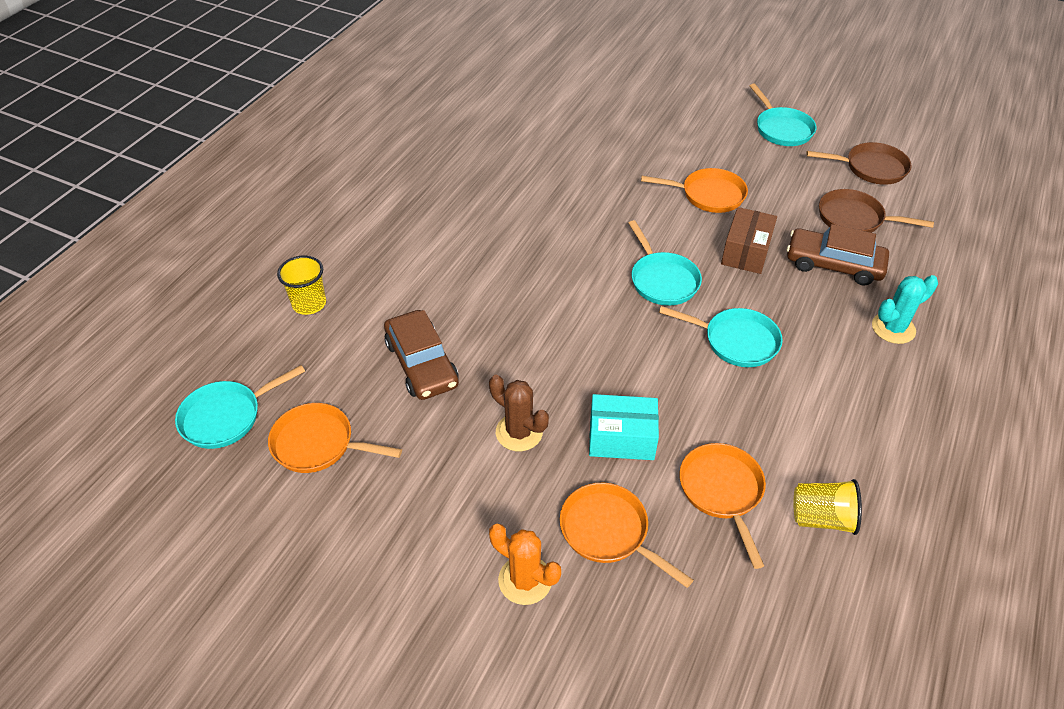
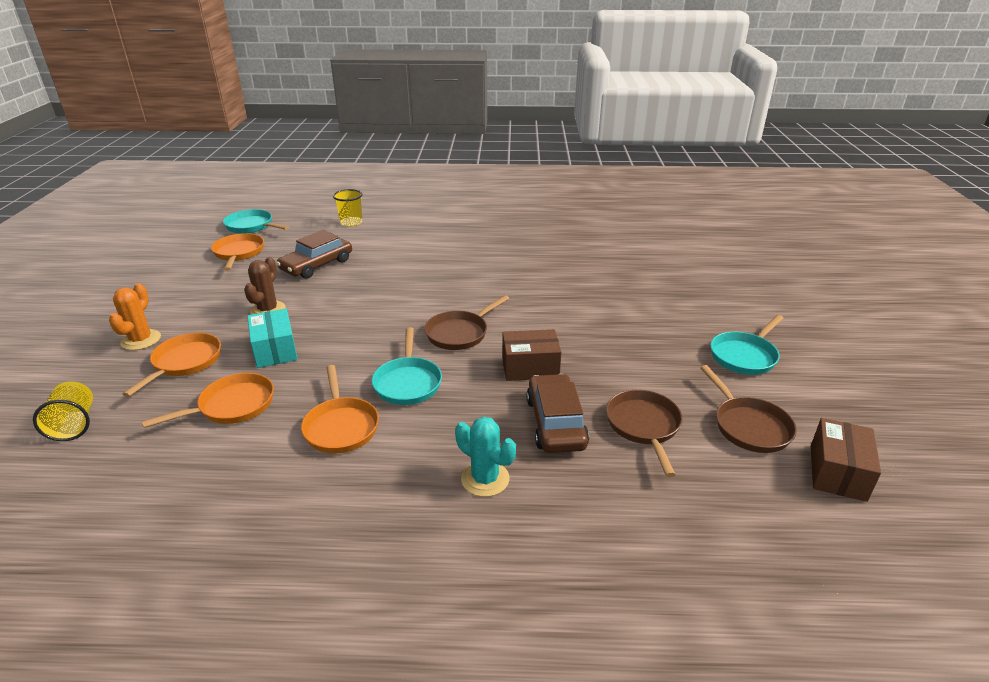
camera: 65 degrees right, 15 degrees down
turquoise pan [628,220,702,306] -> brown pan [424,295,509,350]
orange pan [641,168,748,213] -> orange pan moved to [301,365,379,453]
yellow cup [794,479,862,535] -> yellow cup moved to [33,381,93,441]
none -> brown box [811,418,881,502]

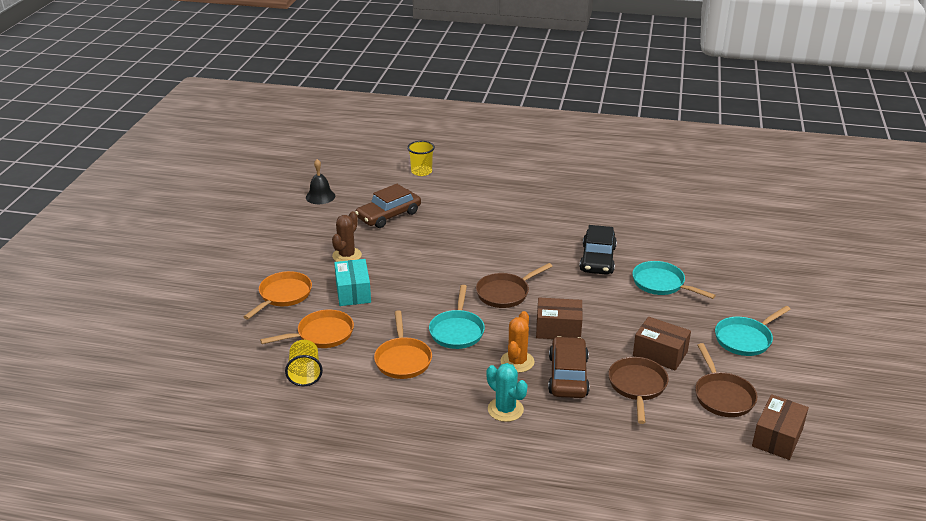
camera: 10 degrees right, 0 degrees up
yellow cup [33,381,93,441] -> yellow cup moved to [285,340,323,387]
orange cactus [109,283,161,350] -> orange cactus moved to [500,311,534,373]
orange pan [211,233,264,271] -> black bell [306,159,335,204]
turquoise pan [223,209,289,234] -> turquoise pan moved to [632,261,716,299]
none -> black car [579,225,617,275]
none -> brown box [633,317,691,371]

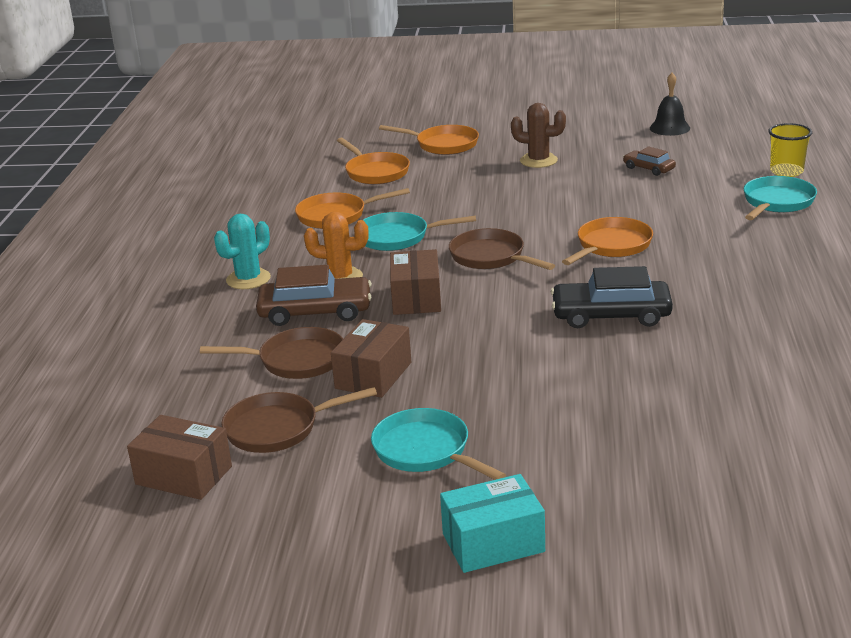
camera: 85 degrees right, 5 degrees down
yellow cup [285,340,323,387] -> none
turquoise box [334,259,371,306] -> turquoise box moved to [440,474,545,573]
brown car [355,184,421,228] -> brown car [623,147,676,176], size x0.56
turquoise pan [632,261,716,299] -> turquoise pan moved to [744,176,817,220]
none -> orange pan [562,217,653,265]

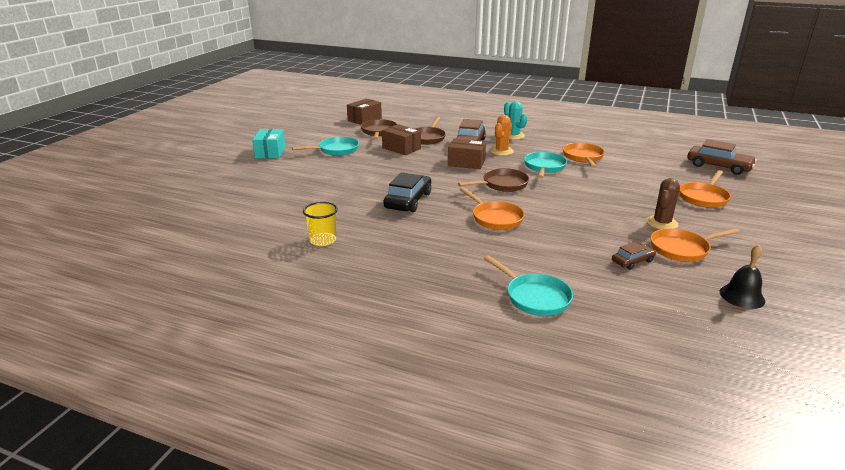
camera: 105 degrees right, 0 degrees up
orange pan [337,138,410,184] -> orange pan moved to [650,228,739,262]
yellow cup [768,123,812,177] -> yellow cup moved to [303,202,338,246]
none -> brown car [687,139,757,175]

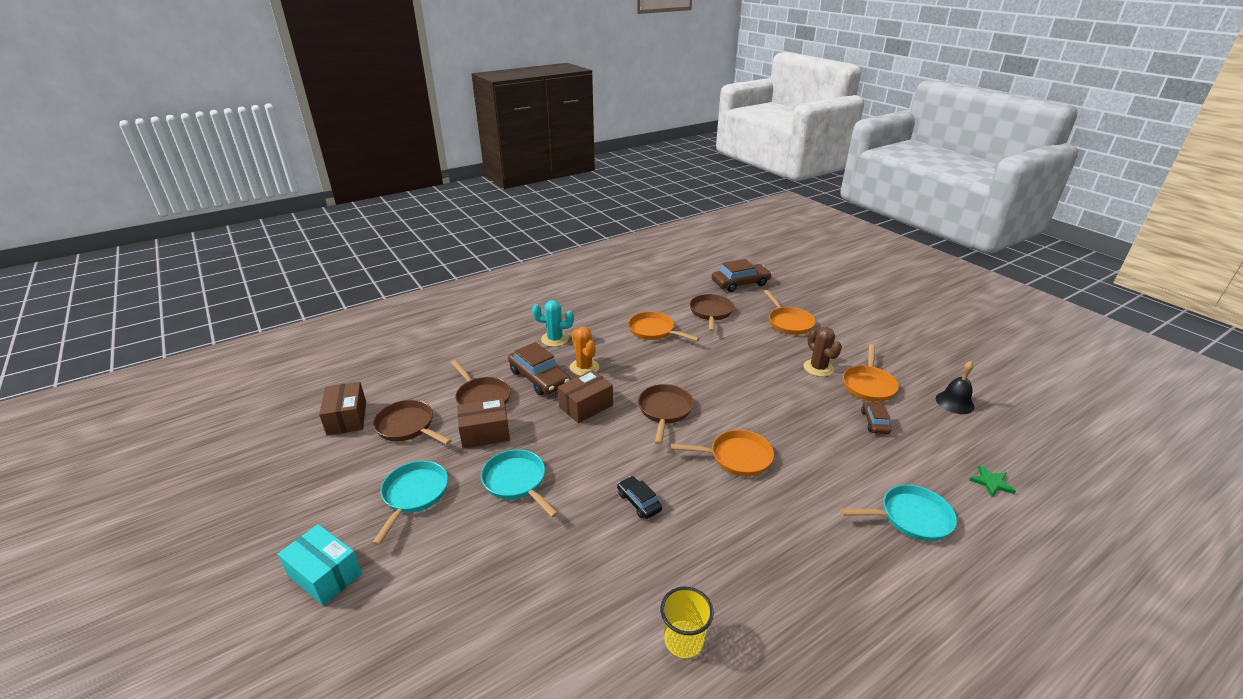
camera: 55 degrees left, 5 degrees up
black car [383,172,431,212] -> black car [617,476,662,519], size x0.56
turquoise pan [524,152,567,178] -> turquoise pan moved to [481,449,558,518]
none -> brown pan [690,294,734,332]
none -> green star [969,465,1016,497]

